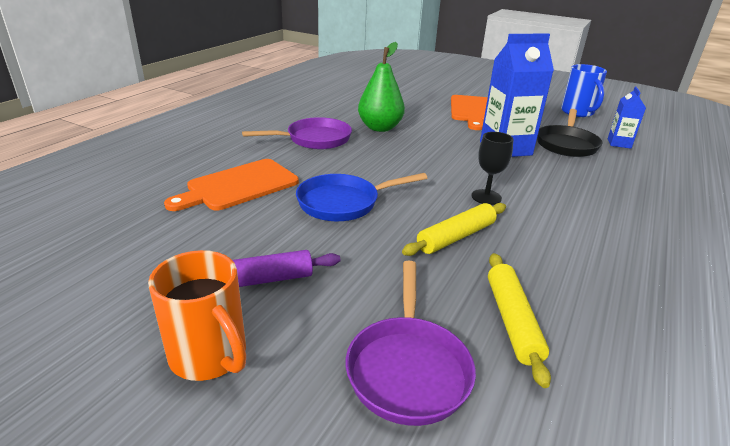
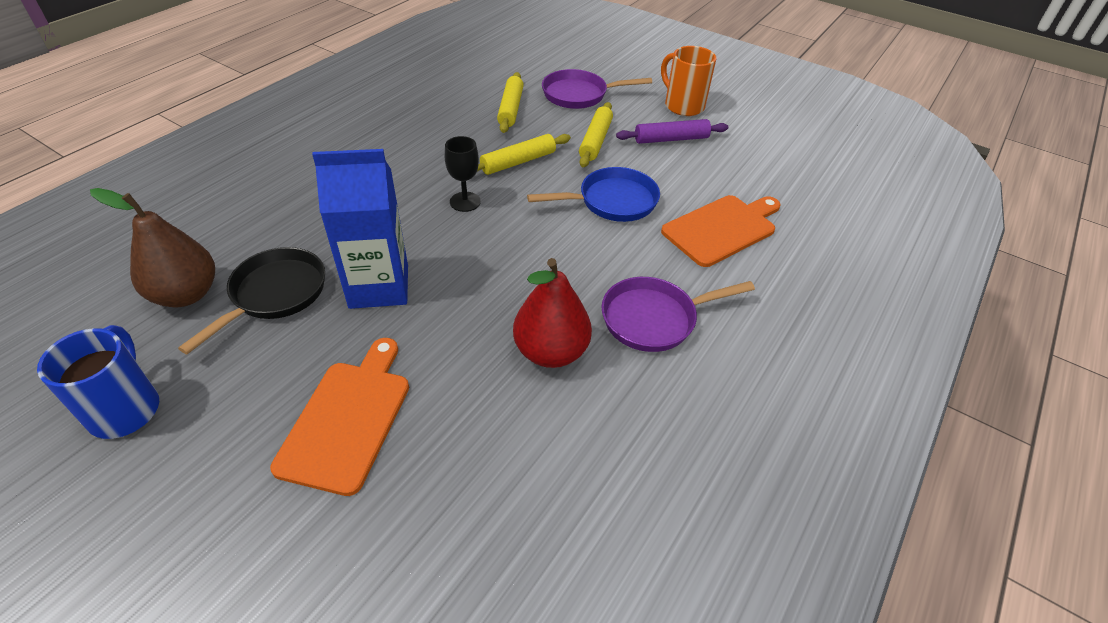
camera: 175 degrees left, 15 degrees up
purple pan [345,261,476,426] -> purple pan turned 105 degrees counterclockwise [542,69,652,109]
green pear [358,42,405,132] -> red pear [513,258,592,368]
blue carton [608,86,646,149] -> brown pear [90,188,215,307]
none -> yellow rolling pin [579,102,613,167]

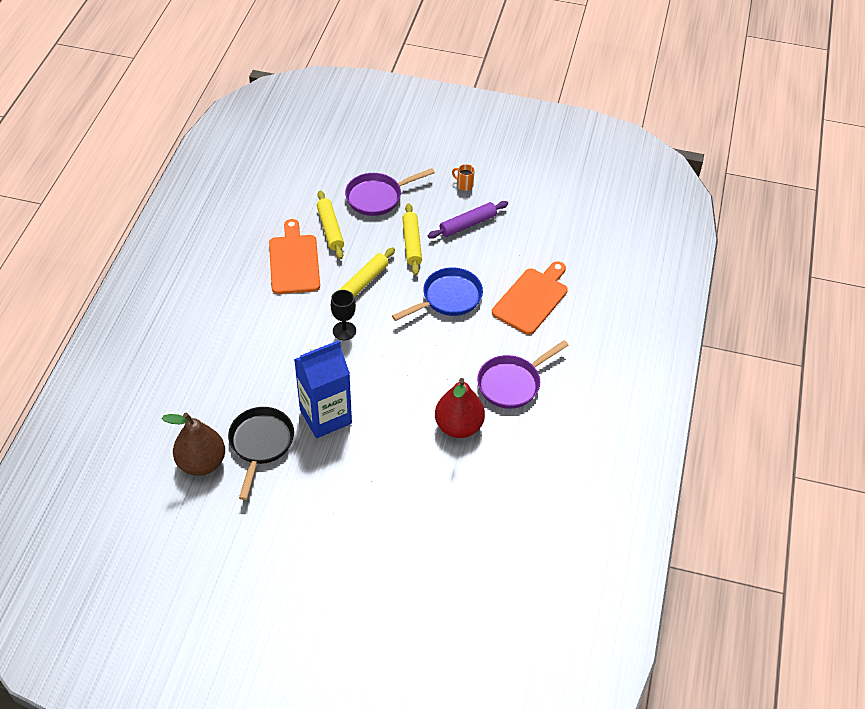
camera: 20 degrees left, 5 degrees up
blue mug [37,325,159,439] -> none
orange cutting board [270,338,409,496] -> orange cutting board moved to [269,219,320,294]
orange mug [661,46,716,116] -> orange mug [452,164,474,191], size x0.49

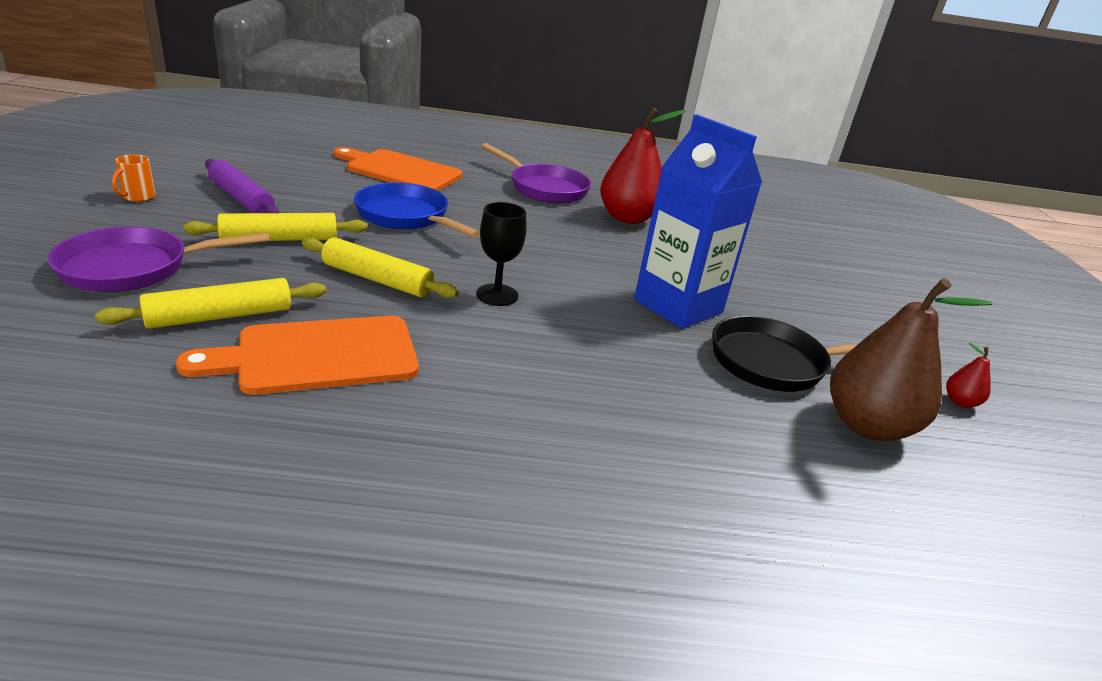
camera: 105 degrees left, 20 degrees down
purple pan [345,168,435,216] -> purple pan turned 105 degrees clockwise [48,226,270,292]
none -> red pear [946,342,991,408]

